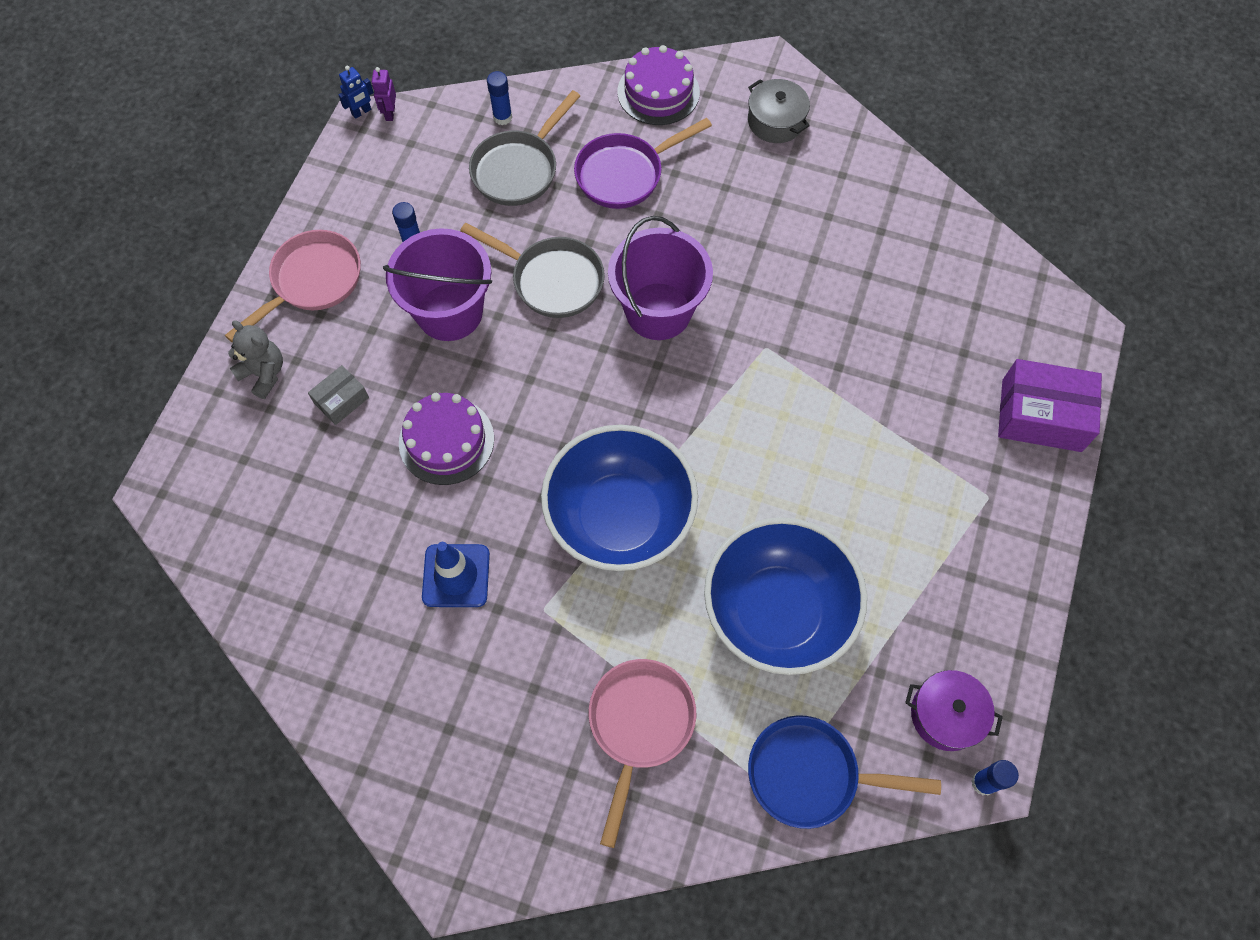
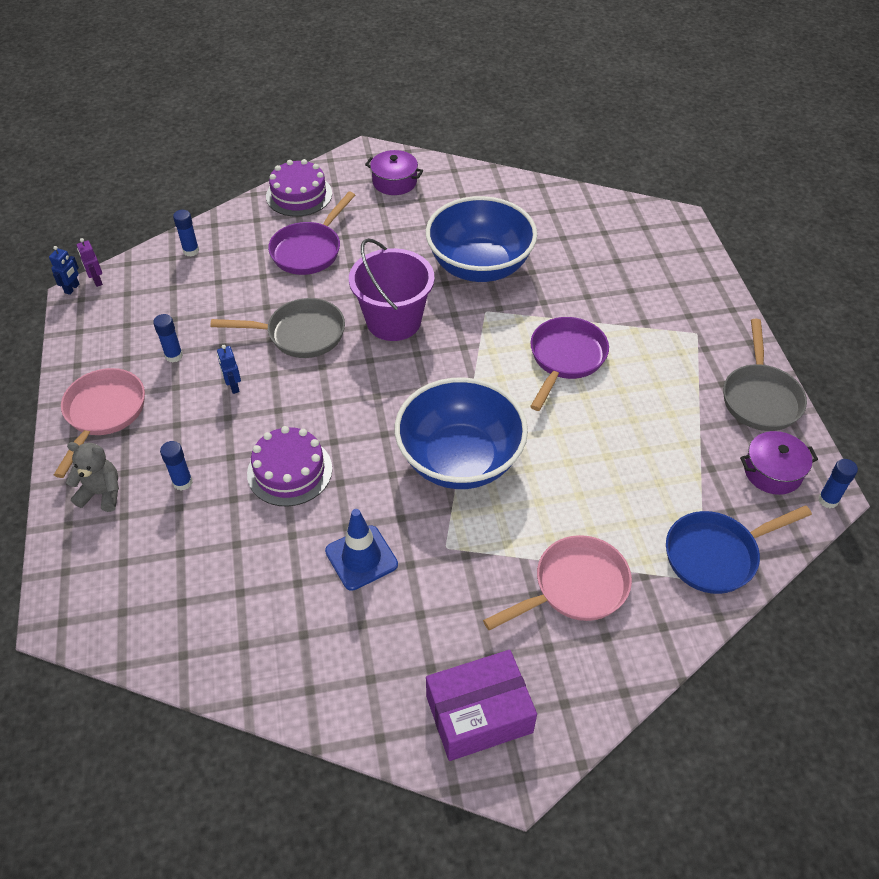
camera: 30 degrees left, 15 degrees down
grey box [308,365,369,425] -> blue glue stick [160,441,193,490]
purple bucket [383,228,492,341] -> blue robot [217,345,241,394]
grey pan [469,90,580,206] -> grey pan moved to [723,319,807,431]
pink pan [589,659,696,848] -> pink pan turned 75 degrees clockwise [483,535,632,630]
blue bowl [704,517,867,675] -> blue bowl moved to [426,196,537,282]
grey pot [748,79,810,143] -> purple pot [365,150,423,195]
purple box [998,359,1102,452] -> purple box moved to [426,650,537,761]
none -> purple pan [530,317,609,411]

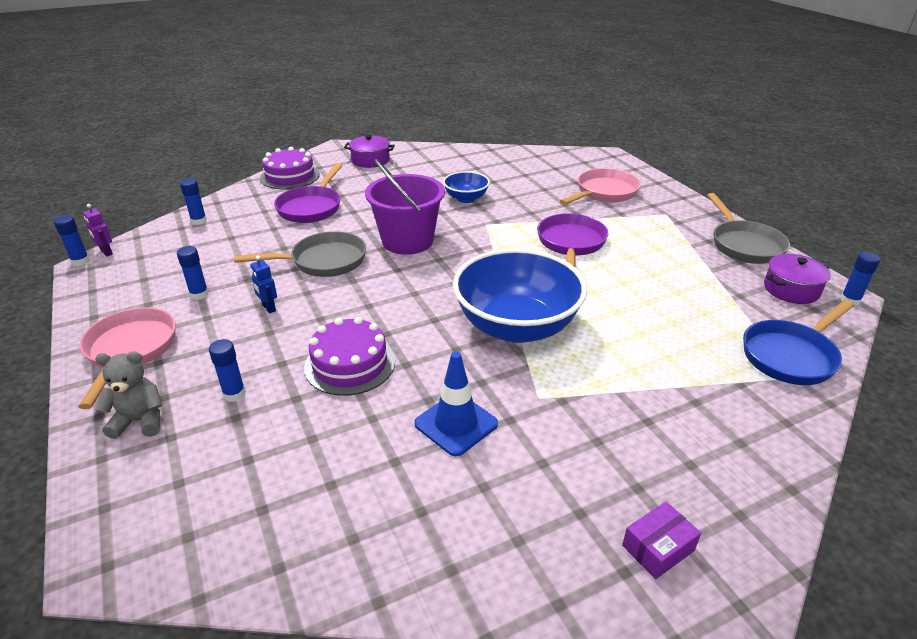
camera: 15 degrees left, 15 degrees down
blue robot [49,246,80,295] -> blue glue stick [54,215,90,266]
blue bowl [426,196,537,282] -> blue bowl [443,171,490,203], size x0.49
purple box [426,650,537,761] -> purple box [622,501,701,579], size x0.53
pink pan [483,535,632,630] -> pink pan moved to [560,168,641,205]

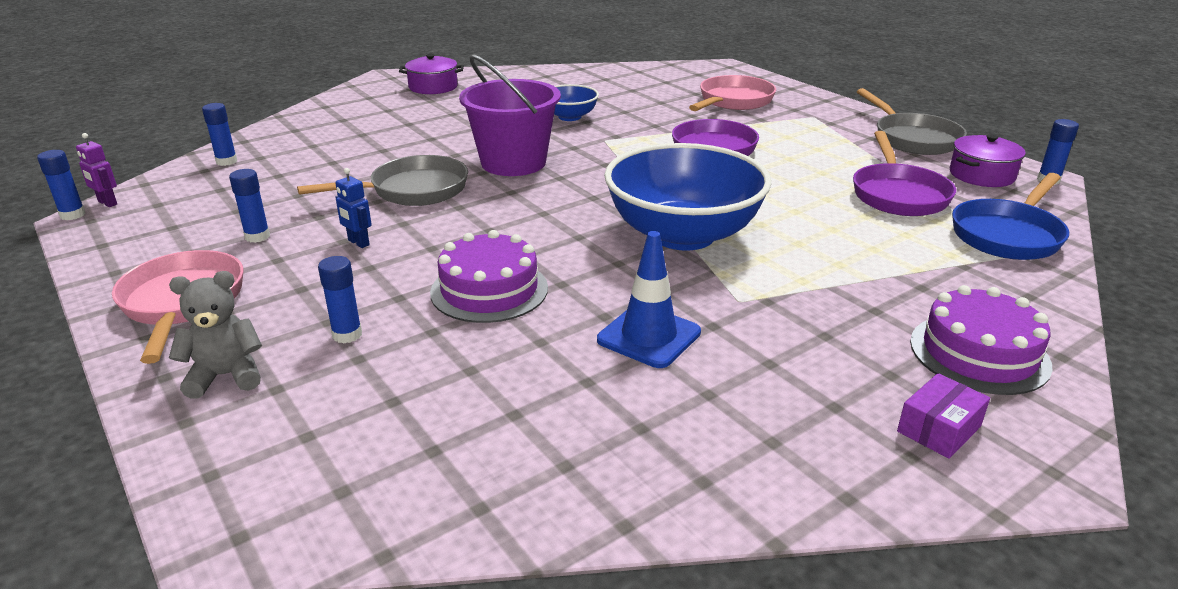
camera: 10 degrees left, 5 degrees down
purple cake [260,147,320,189] -> purple cake moved to [910,285,1052,395]
purple pan [274,163,342,223] -> purple pan moved to [853,131,956,216]

